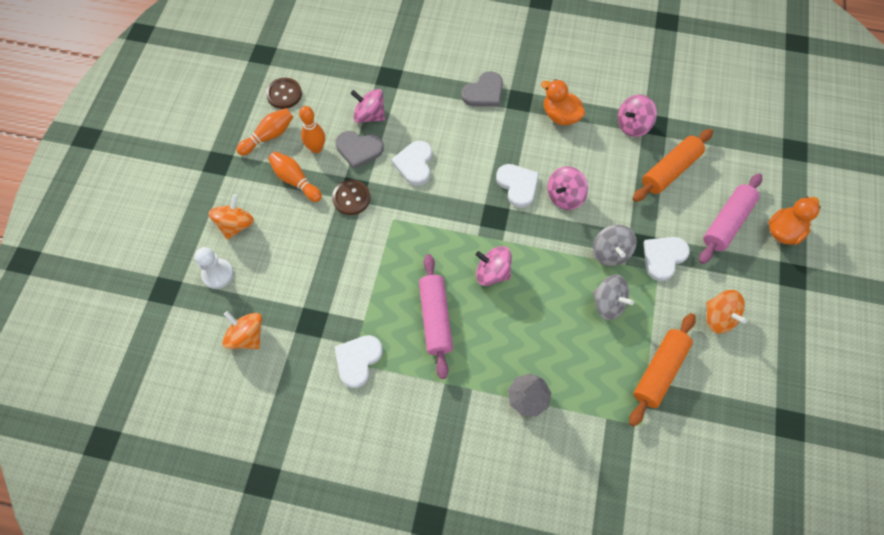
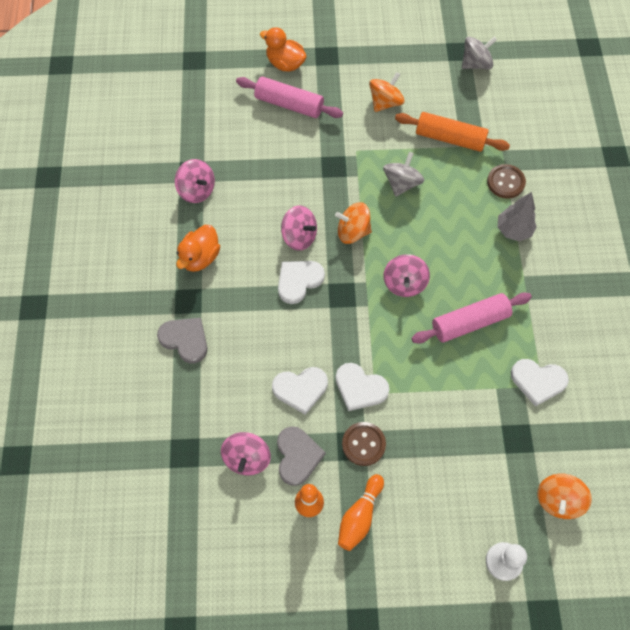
camera: 105 degrees left, 0 degrees up
orange spinning top [208,194,254,240] -> orange spinning top moved to [335,202,372,244]
orange bowling pin [236,108,293,155] -> none
brown button [266,78,302,109] -> brown button moved to [487,164,526,199]
grey spinning top [593,225,637,266] -> grey spinning top moved to [462,37,497,70]
orange rolling pin [633,129,713,202] -> none
white heart [643,237,690,281] -> white heart moved to [335,363,389,411]

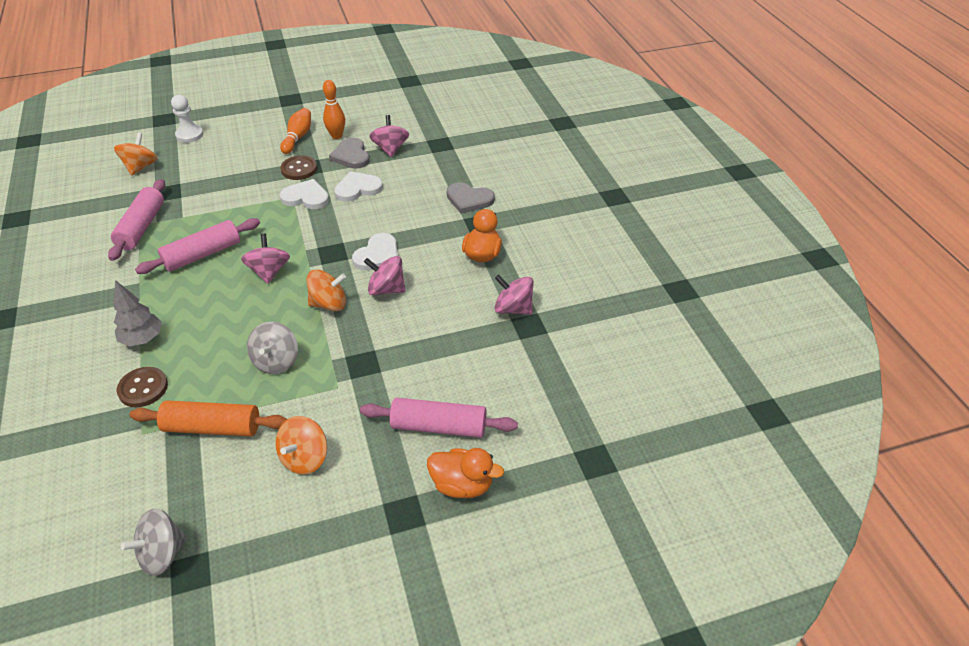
camera: 165 degrees right, 20 degrees down
white heart [511,359,569,407] -> pink rolling pin [108,179,165,261]

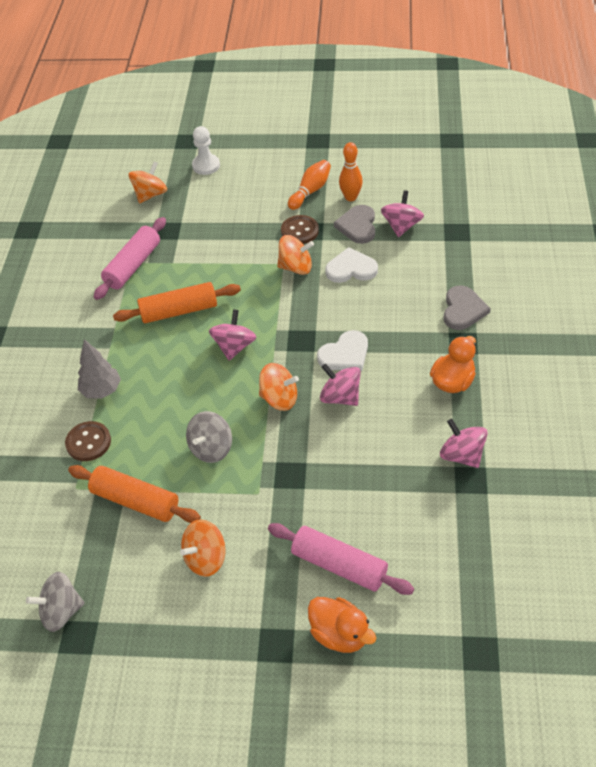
camera: 25 degrees right, 5 degrees up
pink rolling pin [135,218,260,274] -> orange rolling pin [113,282,241,323]
white heart [280,179,329,209] -> orange spinning top [277,235,314,275]
grey heart [447,182,495,214] -> grey heart turned 120 degrees counterclockwise [444,286,491,330]

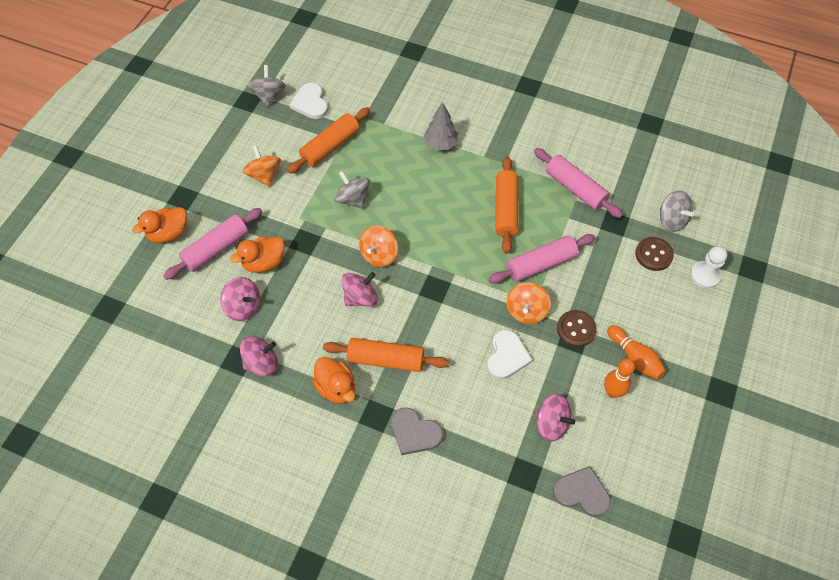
camera: 105 degrees right, 10 degrees up
brown button [65,421,111,461] -> brown button moved to [635,237,674,271]
orange spinning top [128,161,167,203] -> grey spinning top [660,190,694,232]
pink spinning top [209,309,256,360] -> pink spinning top moved to [220,277,260,321]
white heart [317,330,368,371] -> white heart moved to [289,83,328,119]
grey heart [334,205,375,244] -> grey heart moved to [553,466,611,517]
none -> orange duck [230,237,285,273]
none -> orange rolling pin [323,338,449,372]
none -> pink rolling pin [489,234,595,283]

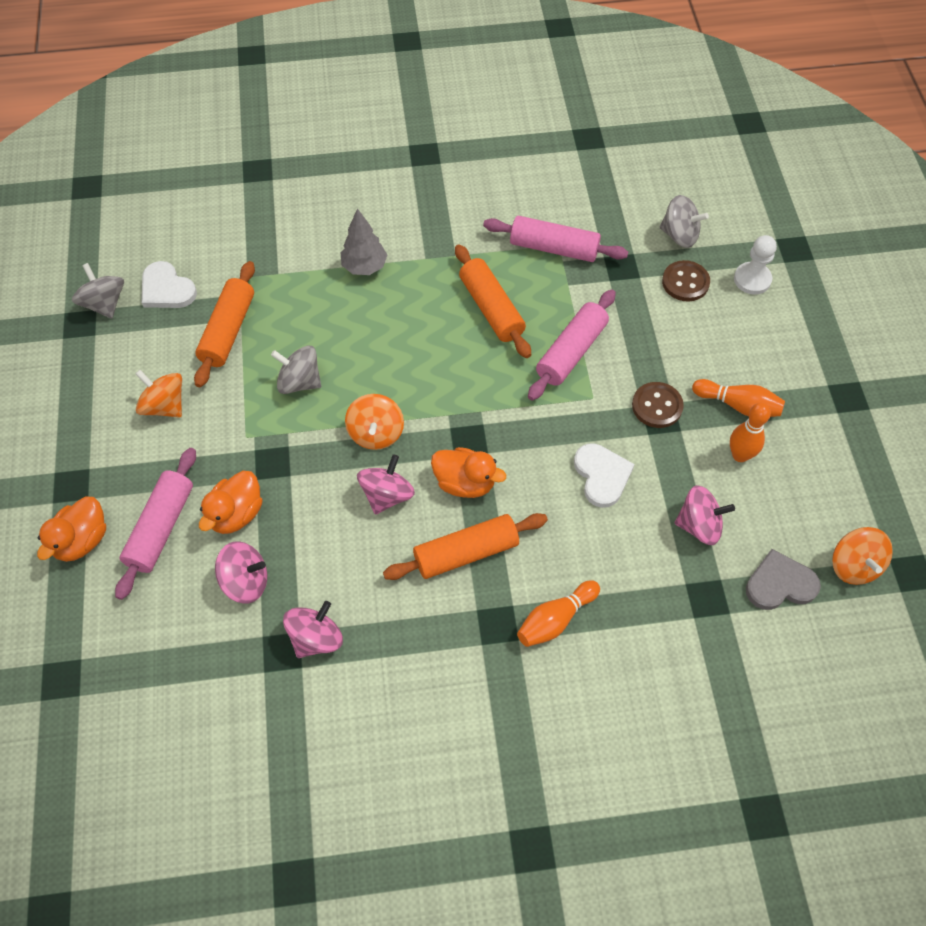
camera: 30 degrees left, 0 degrees up
orange duck [312,357,355,404] -> orange duck moved to [431,447,506,498]
grey heart [391,408,443,455] -> orange bowling pin [517,580,600,647]
orange spinning top [506,282,551,324] -> orange spinning top moved to [832,527,893,585]

